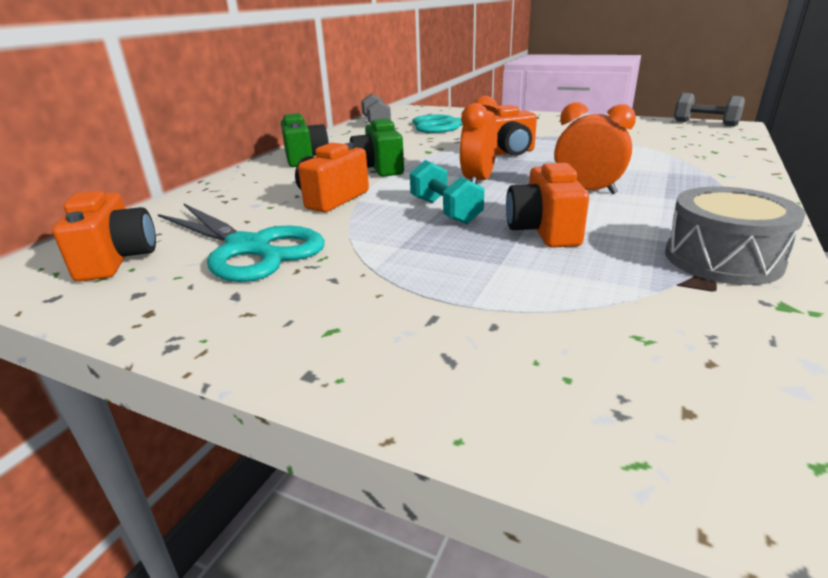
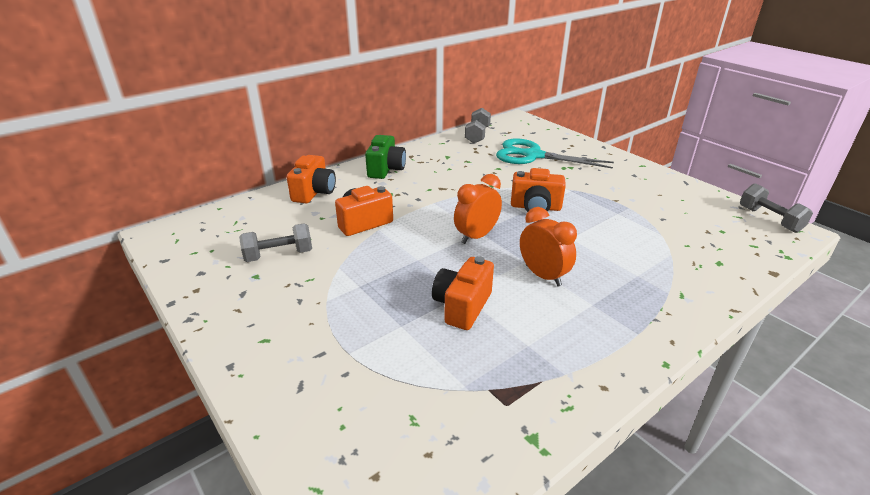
camera: 25 degrees right, 5 degrees up
orange camera [52,191,156,281] -> orange camera moved to [287,155,336,203]
turquoise scissors [158,203,325,282] -> grey dumbbell [239,223,312,262]
green camera [350,118,404,177] -> none
turquoise dumbbell [410,160,484,224] -> none
grey drum [665,186,805,285] -> none

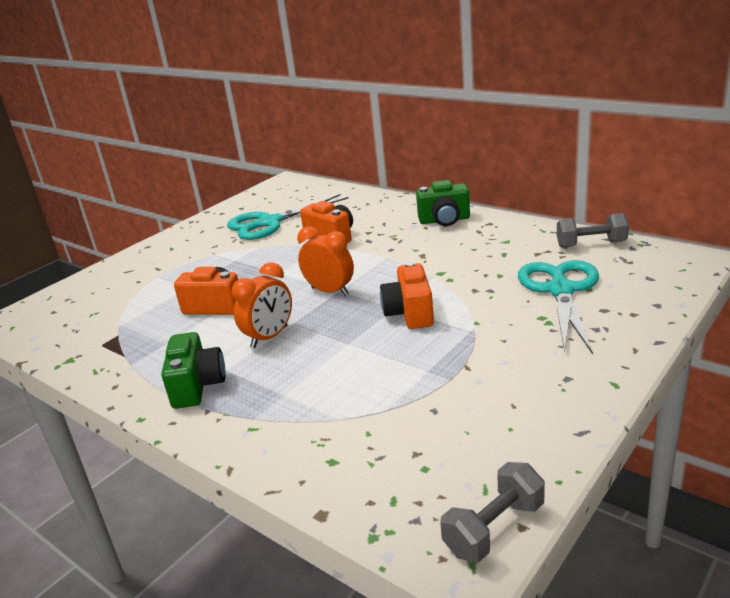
camera: 80 degrees right, 5 degrees down
grey dumbbell [239,223,312,262] -> turquoise scissors [227,194,349,240]
orange camera [287,155,336,203] -> none
none -> green camera [161,332,226,409]

